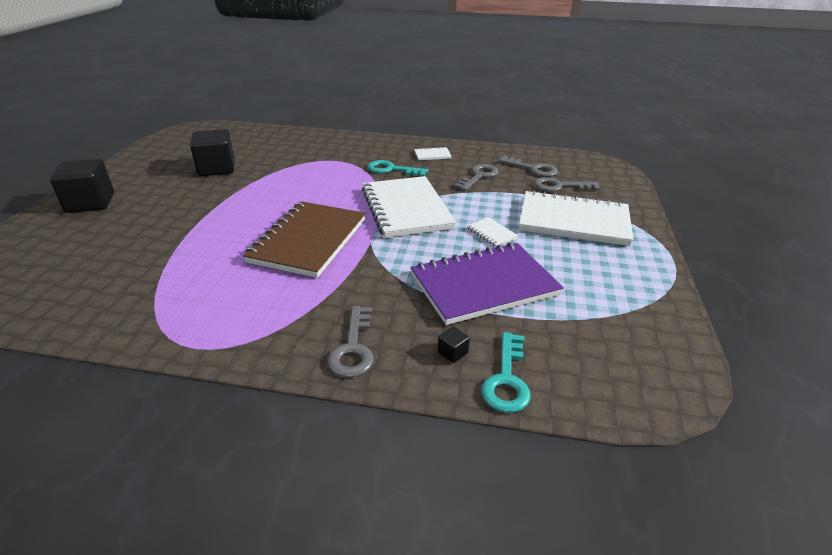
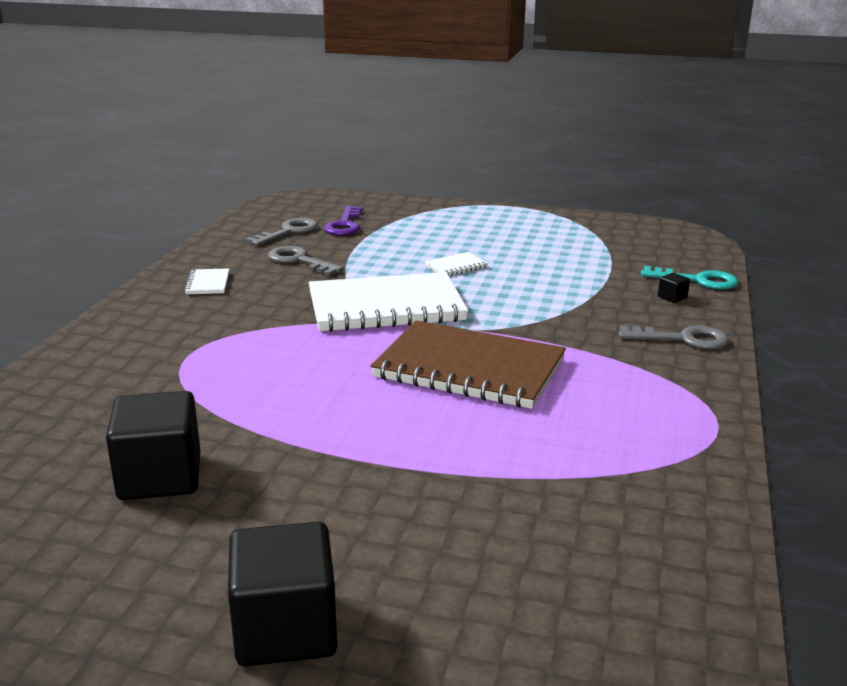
camera: 85 degrees left, 10 degrees down
turquoise key [368,160,428,177] -> none
purple notebook [410,242,564,325] -> none
white notebook [519,190,634,246] -> none
grey key [534,177,600,192] -> purple key [324,206,363,236]

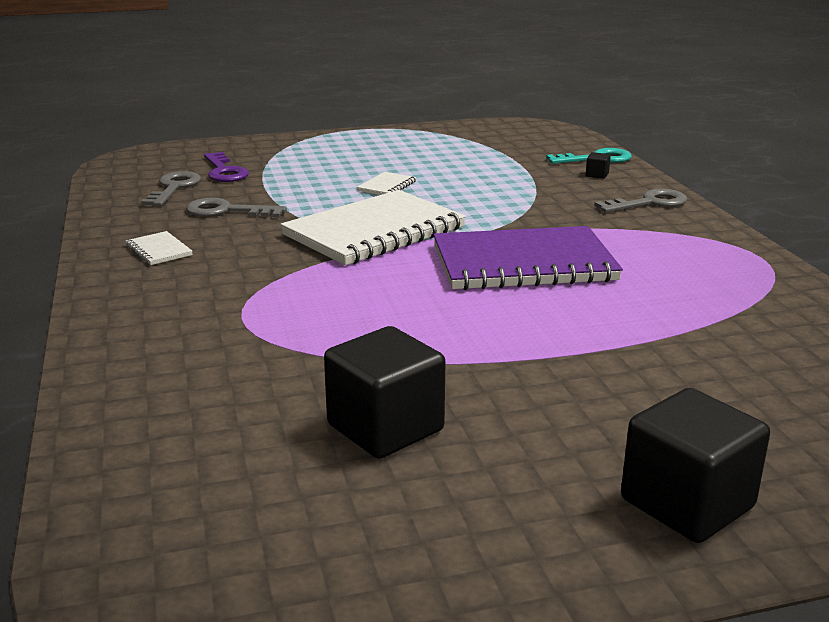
camera: 30 degrees left, 0 degrees up
brown notebook [371,320,566,409] -> purple notebook [433,226,623,290]

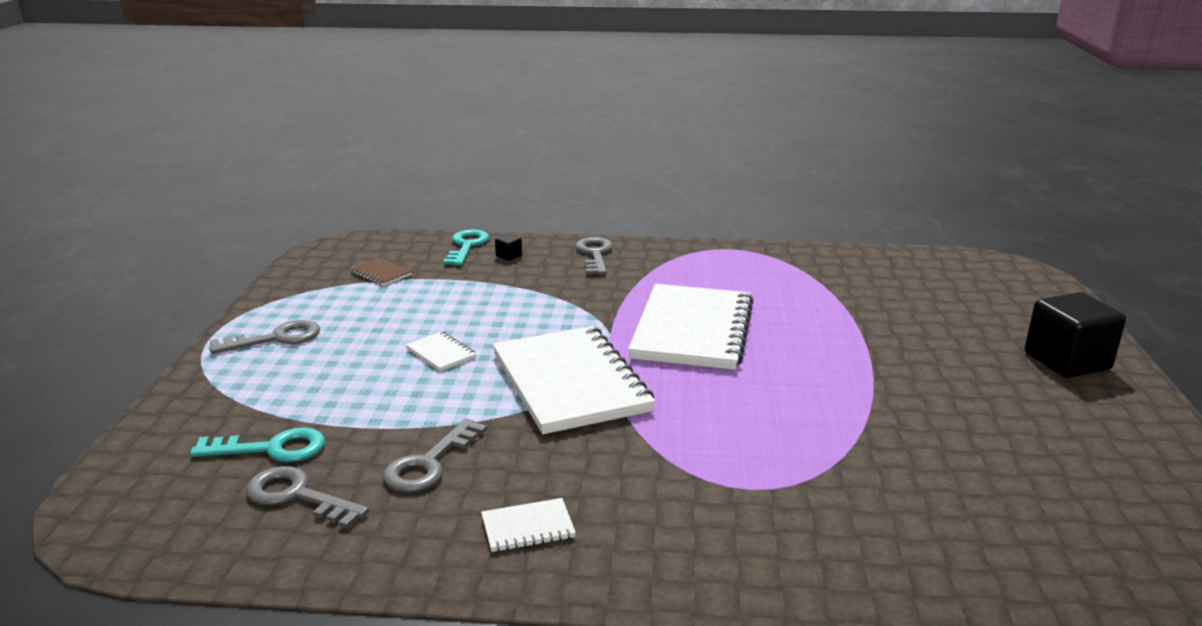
camera: 70 degrees left, 0 degrees up
purple key [204,152,249,182] -> turquoise key [190,427,325,462]
black cube [324,326,446,459] -> none
purple notebook [433,226,623,290] -> white notebook [628,284,754,370]
none -> grey key [209,320,320,354]
none -> brown notebook [350,258,412,286]

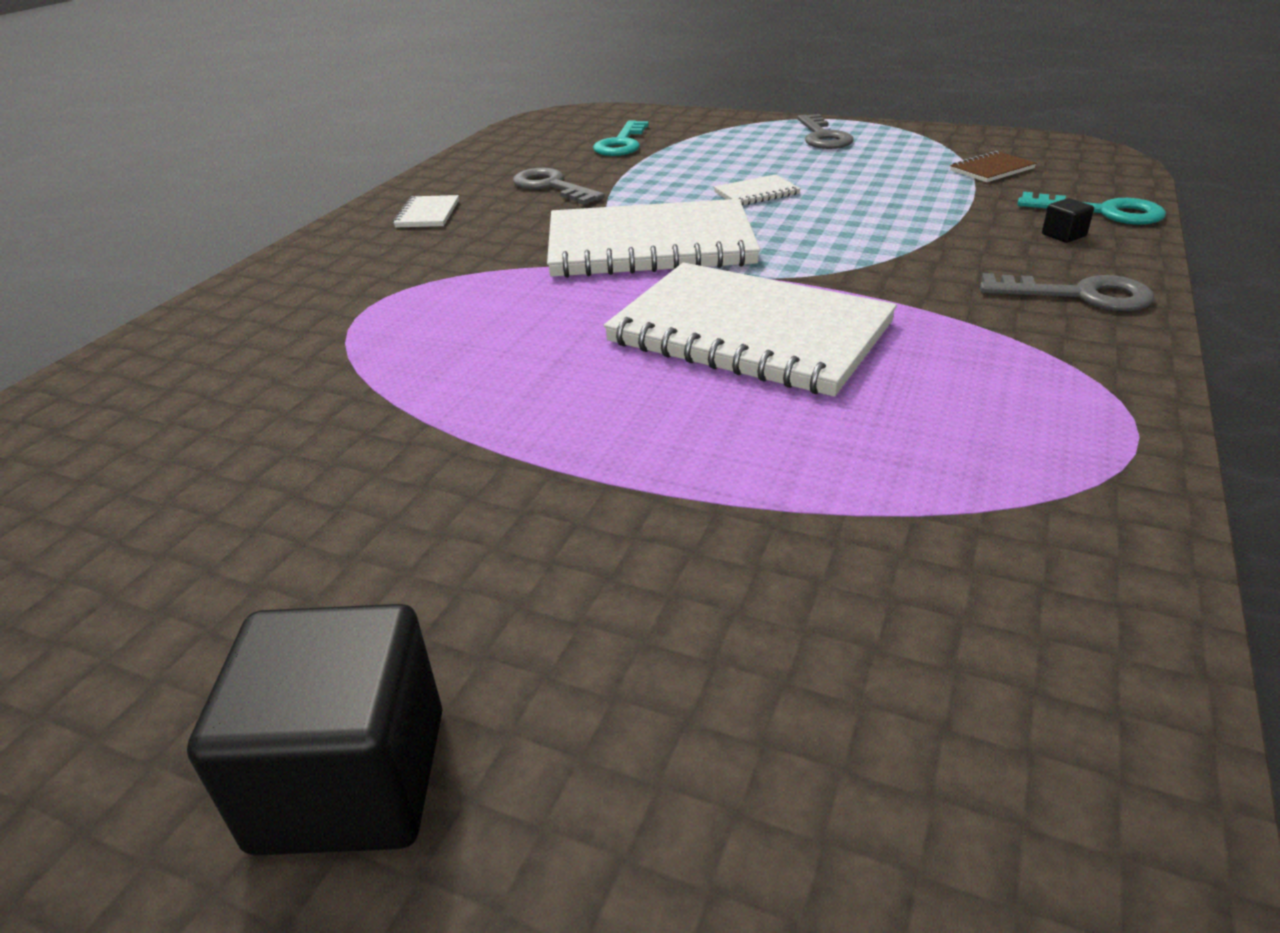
camera: 110 degrees right, 10 degrees up
grey key [246,466,369,529] -> none

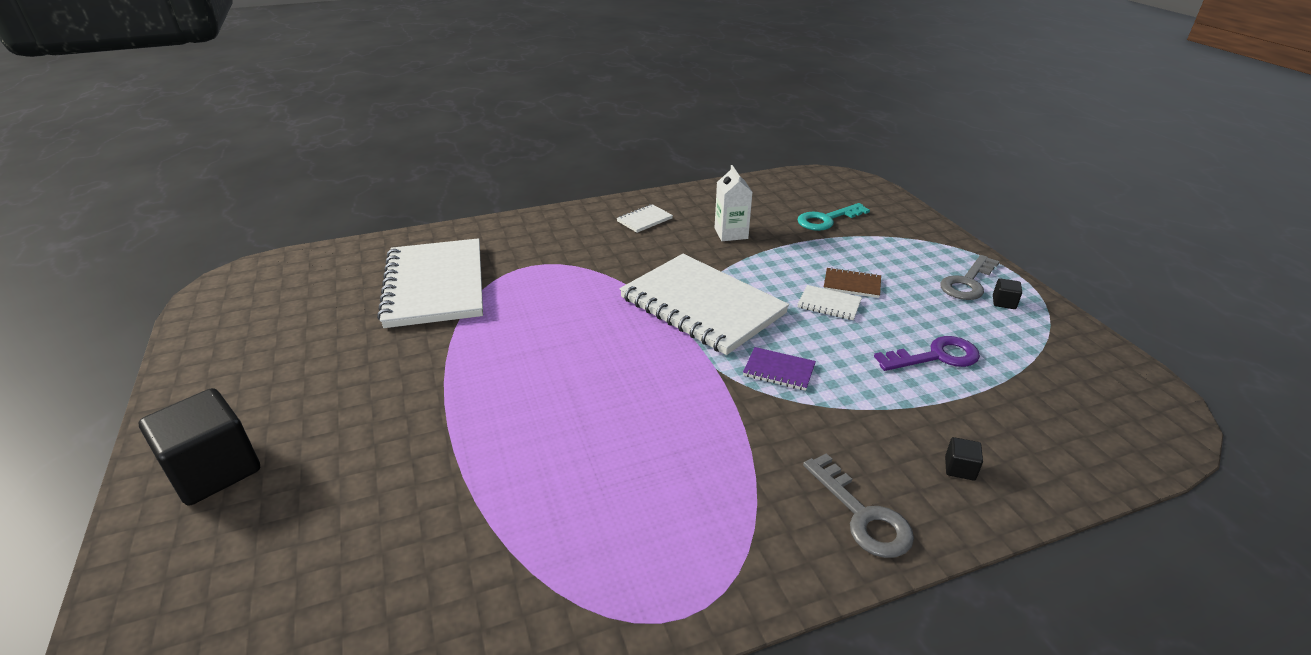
camera: 45 degrees right, 0 degrees up
grey key [513,168,605,205] -> white carton [714,165,752,241]
white notebook [603,262,897,397] -> white notebook moved to [377,238,483,328]
brown notebook [950,151,1036,182] -> brown notebook moved to [824,267,881,298]
turquoise key [1018,192,1166,225] -> none
none -> purple notebook [743,347,816,391]
none -> purple key [874,336,980,371]
none -> black cube [993,278,1022,309]

